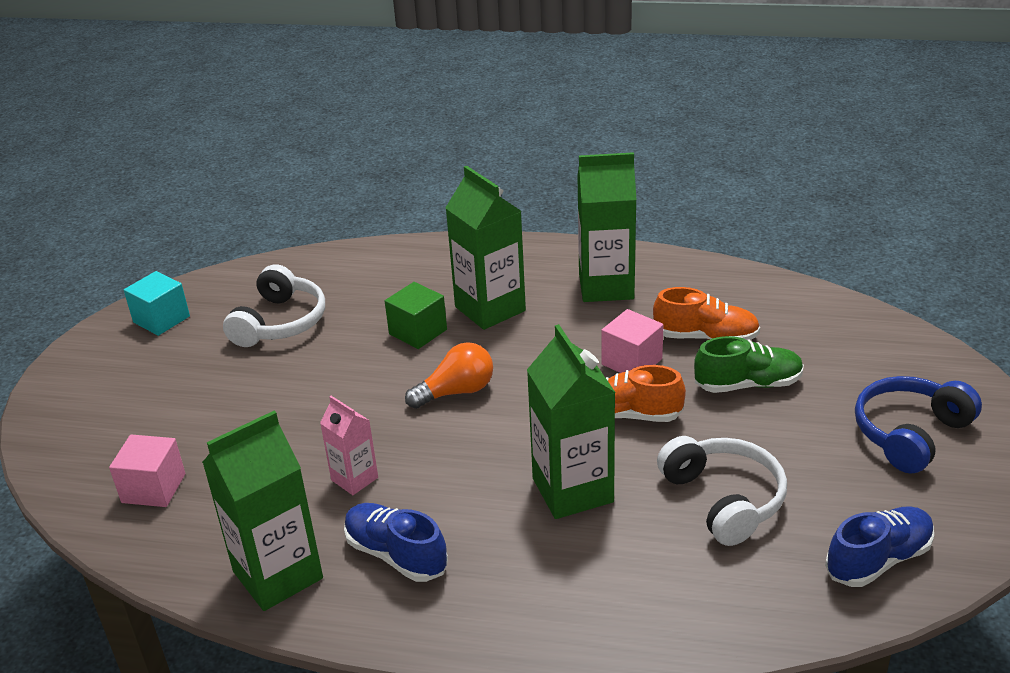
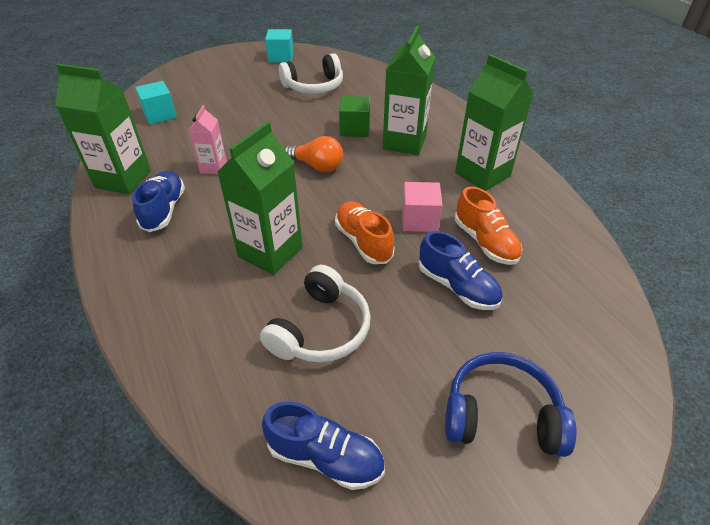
camera: 50 degrees right, 10 degrees up
pink cube [109,435,185,507] -> turquoise cube [135,81,177,124]
green shoe [694,336,804,393] -> blue shoe [419,231,503,310]

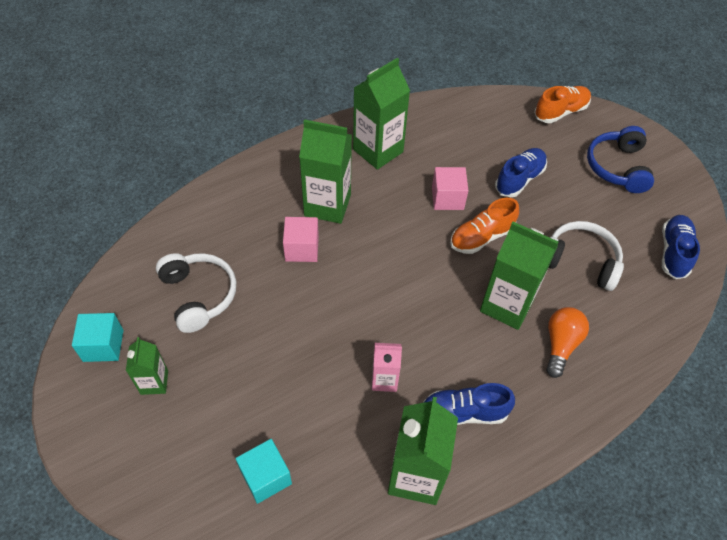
camera: 95 degrees left, 10 degrees up
orange light bulb [285,136,343,172] -> orange light bulb moved to [546,307,589,378]
green cube [339,96,370,137] -> pink cube [283,217,319,262]
orange shoe [455,186,522,265] -> orange shoe moved to [534,86,591,123]
none -> green carton [126,337,168,395]

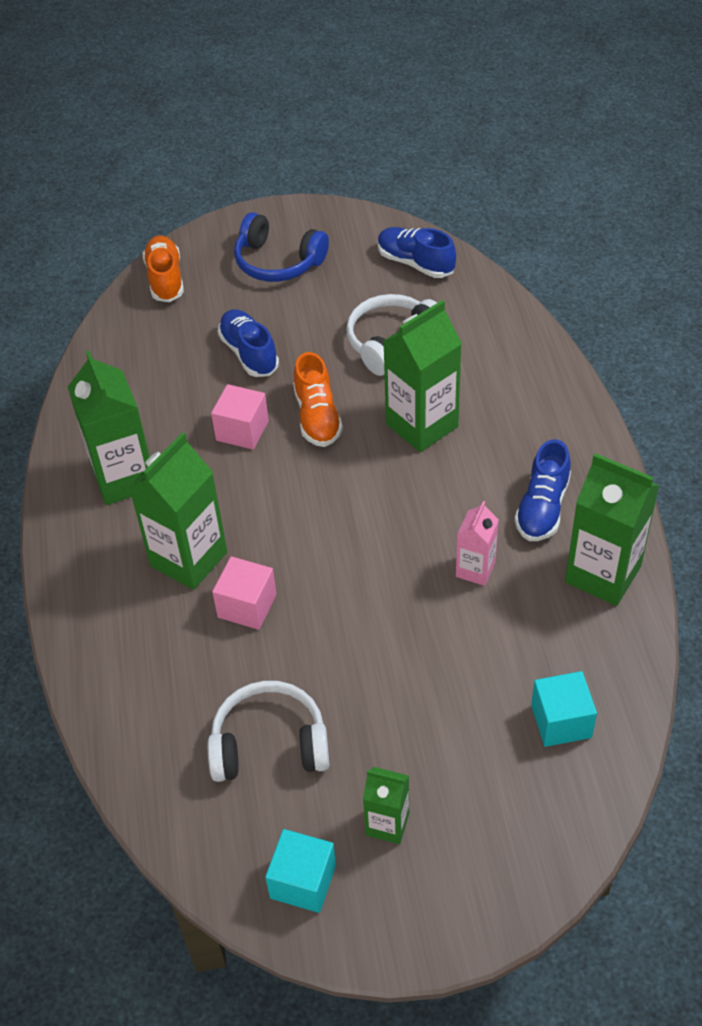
camera: 65 degrees left, 5 degrees down
orange light bulb [546,307,589,378] -> none

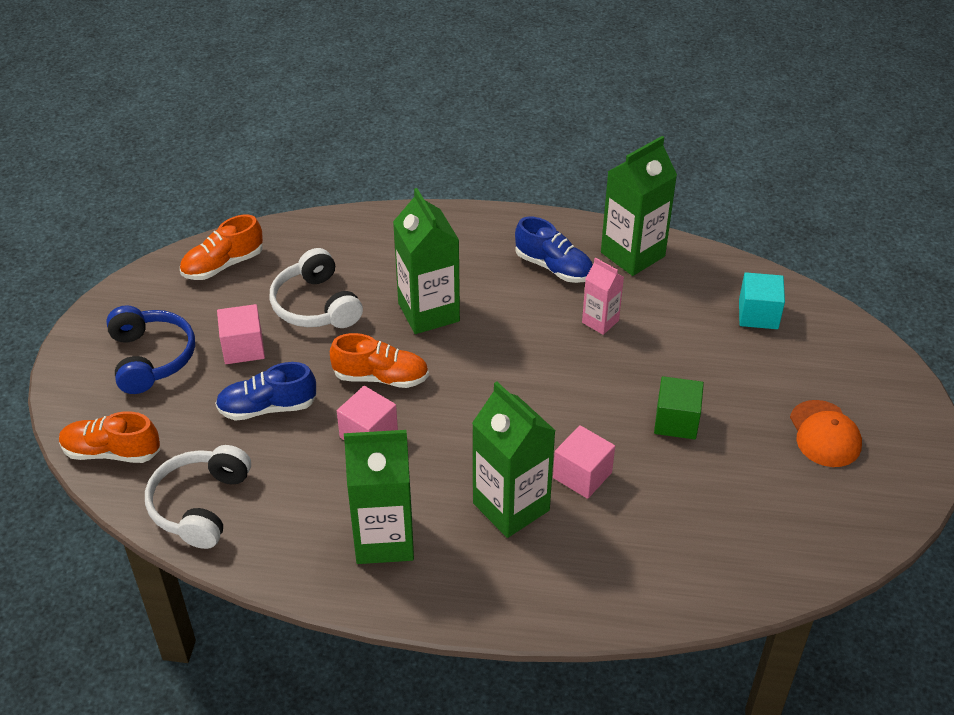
camera: 75 degrees left, 5 degrees down
white headphones [208,681,329,782] -> white headphones moved to [145,445,251,549]
blue headphones [234,212,329,282] -> blue headphones turned 60 degrees counterclockwise [106,305,195,394]
turquoise cube [265,829,336,913] -> none
green carton [363,767,409,844] -> orange cap [790,400,862,467]
blue shoe [378,227,456,278] -> orange shoe [180,214,263,280]
none -> pink cube [217,304,265,364]
none -> green cube [654,376,704,439]

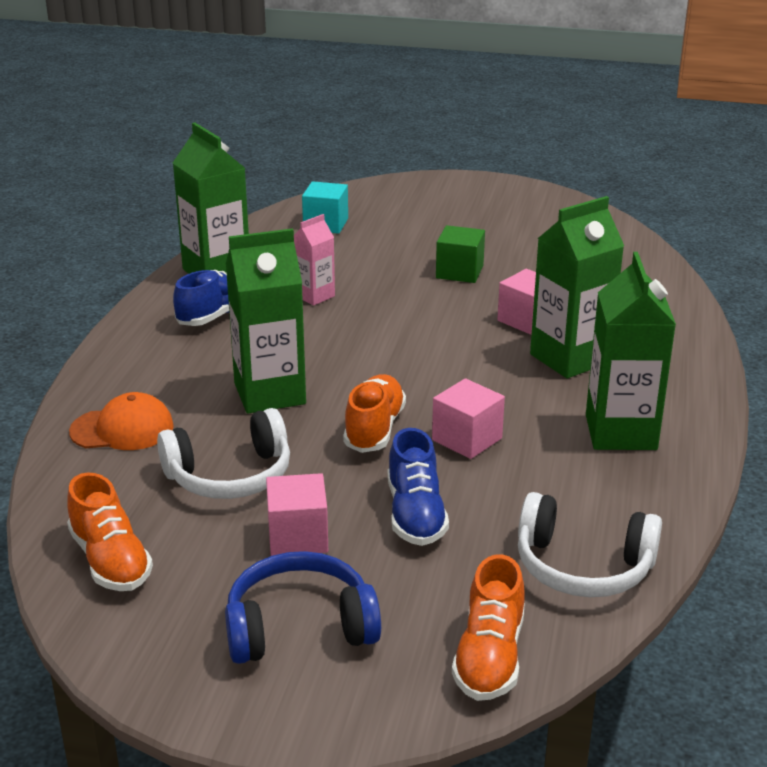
camera: 85 degrees left, 15 degrees down
orange cap [790,400,862,467] -> orange cap moved to [69,392,174,450]

